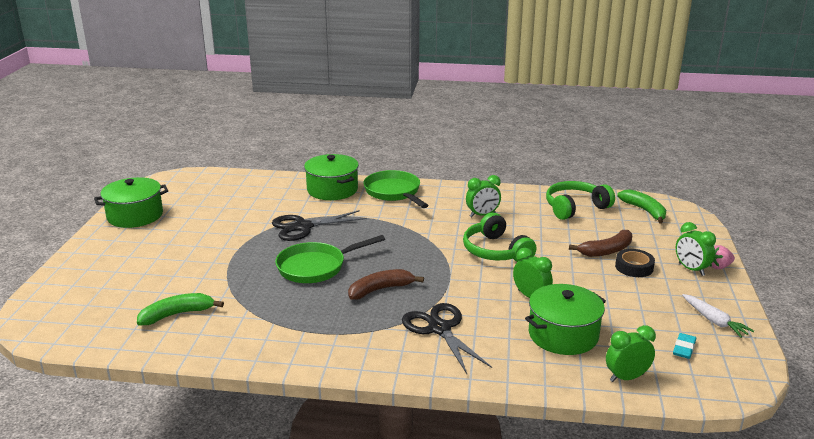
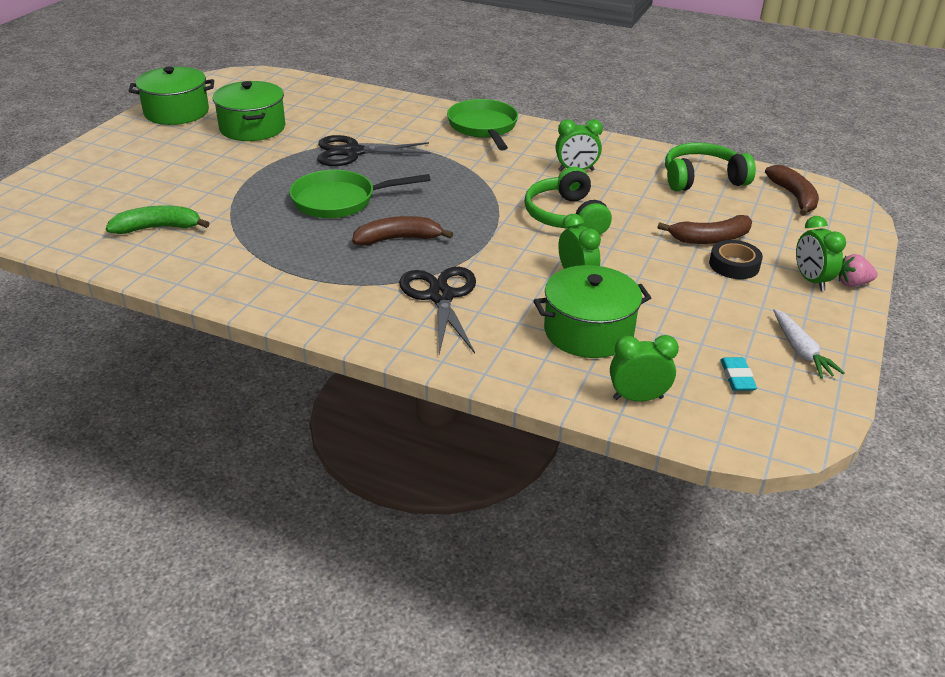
camera: 15 degrees right, 10 degrees up
green pot [304,154,359,200] -> green pot moved to [213,81,285,141]
green banana [617,189,666,224] -> brown banana [765,165,819,216]
turquoise eraser [673,333,696,359] -> turquoise eraser turned 45 degrees counterclockwise [720,357,757,391]

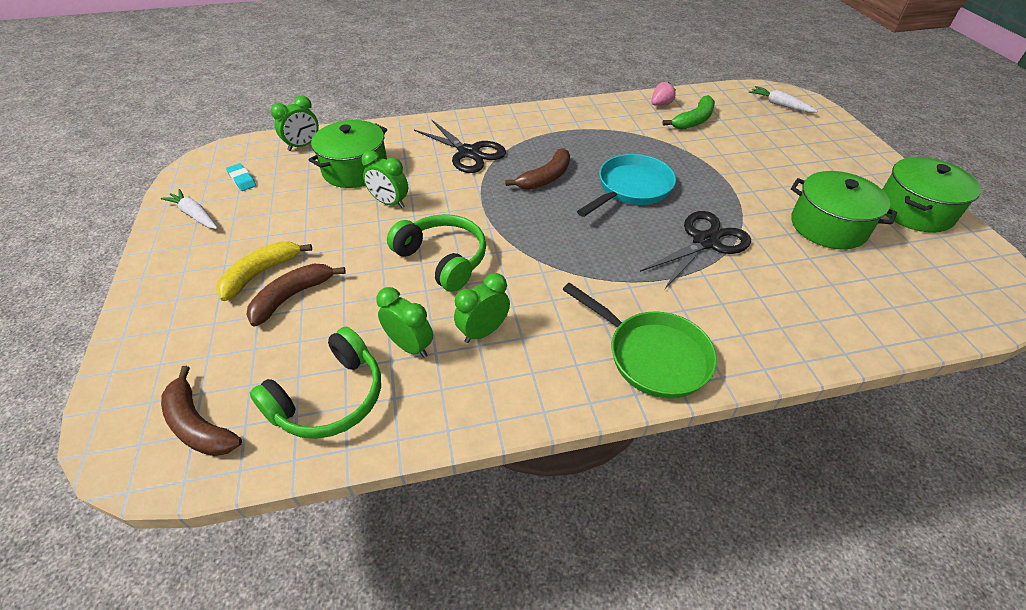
camera: 145 degrees right, 10 degrees up
green pan [289,170,431,218] -> turquoise pan [577,154,676,217]
black tape [709,240,763,279] -> yellow banana [216,242,312,301]
green clock [796,216,846,291] -> green clock moved to [376,287,433,358]
pink strawberry [838,254,878,287] -> pink strawberry moved to [651,82,676,106]
none -> white carrot [749,86,818,113]

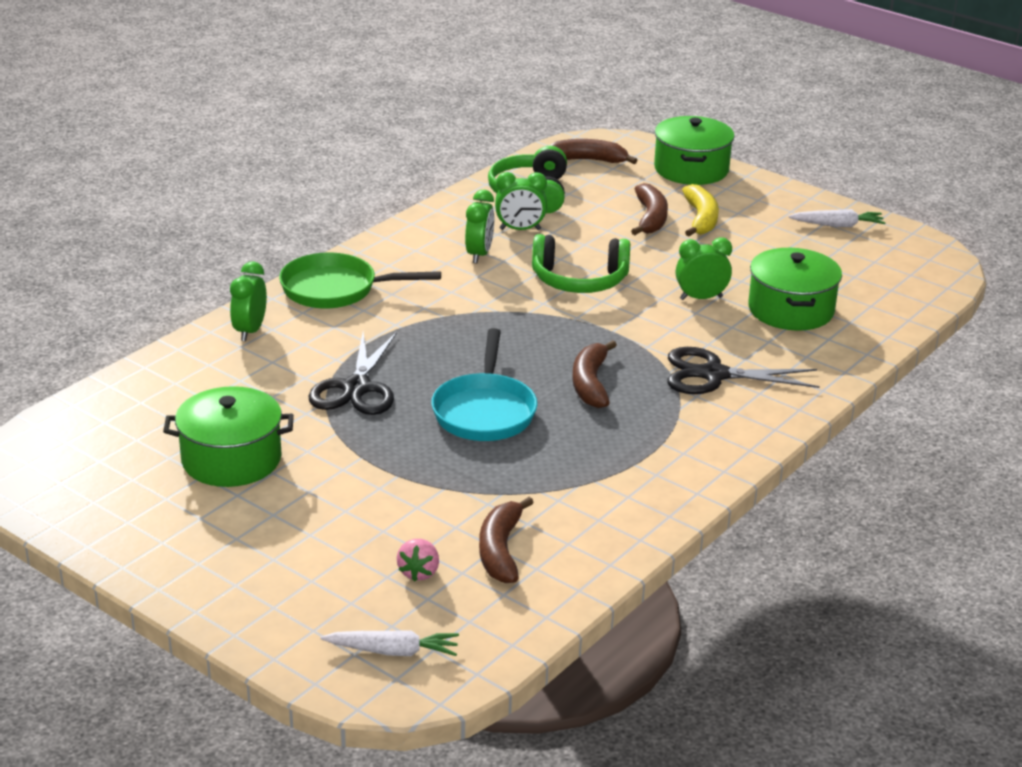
camera: 140 degrees right, 15 degrees down
turquoise eraser [226,163,256,191] -> none
green clock [271,95,319,151] -> green clock moved to [230,262,267,341]
pink strawberry [651,82,676,106] -> pink strawberry moved to [397,539,439,581]
green banana [662,95,715,130] -> brown banana [479,497,534,583]
green pot [882,157,981,233] -> green pot moved to [654,116,735,185]

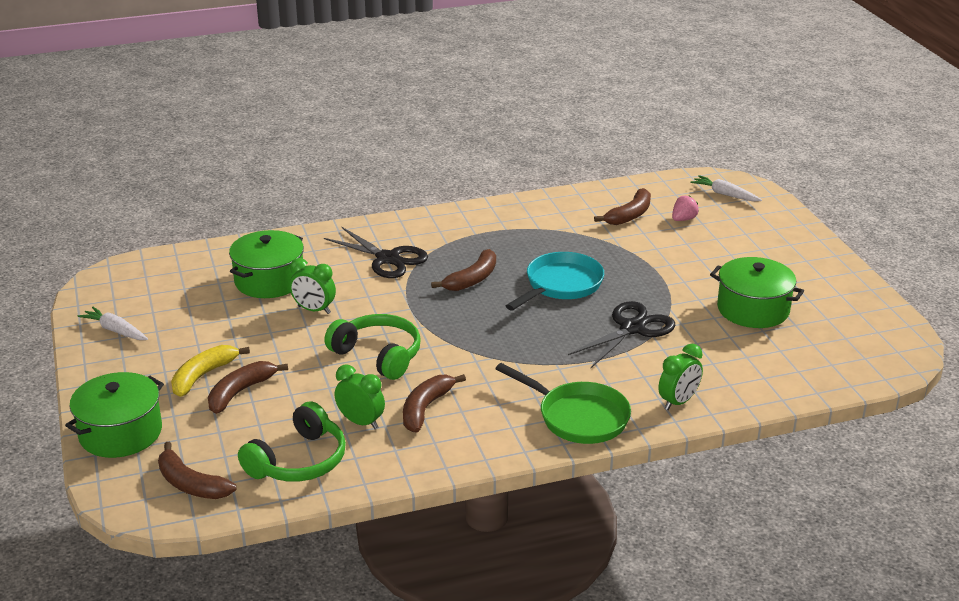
camera: 145 degrees left, 0 degrees up
green clock [465,190,494,263] -> brown banana [403,374,466,432]

